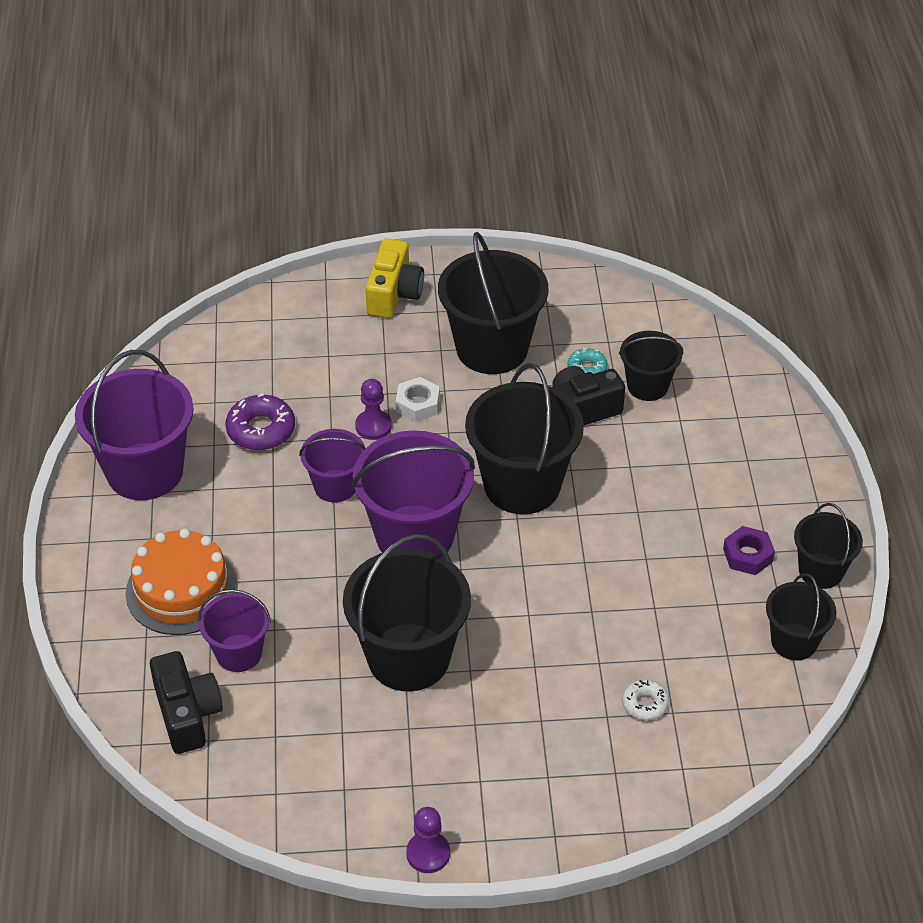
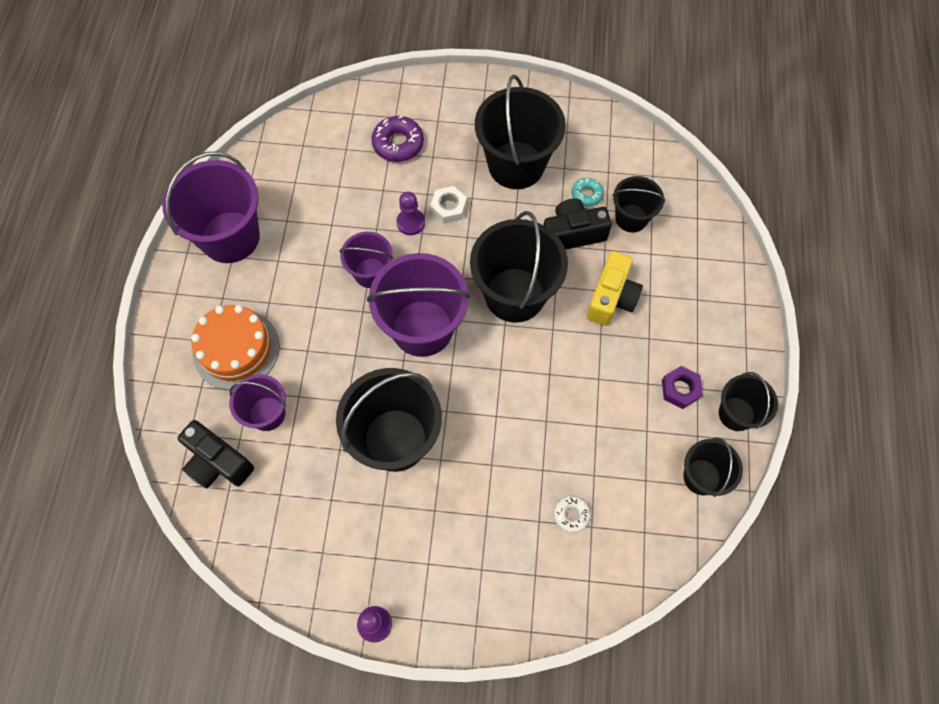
camera: 10 degrees right, 20 degrees up
black camera [150,651,223,754] -> black camera turned 135 degrees clockwise [178,420,254,489]
purple donut [226,393,295,450] -> purple donut moved to [371,116,424,162]
yellow camera [365,238,424,318] -> yellow camera moved to [587,251,643,326]

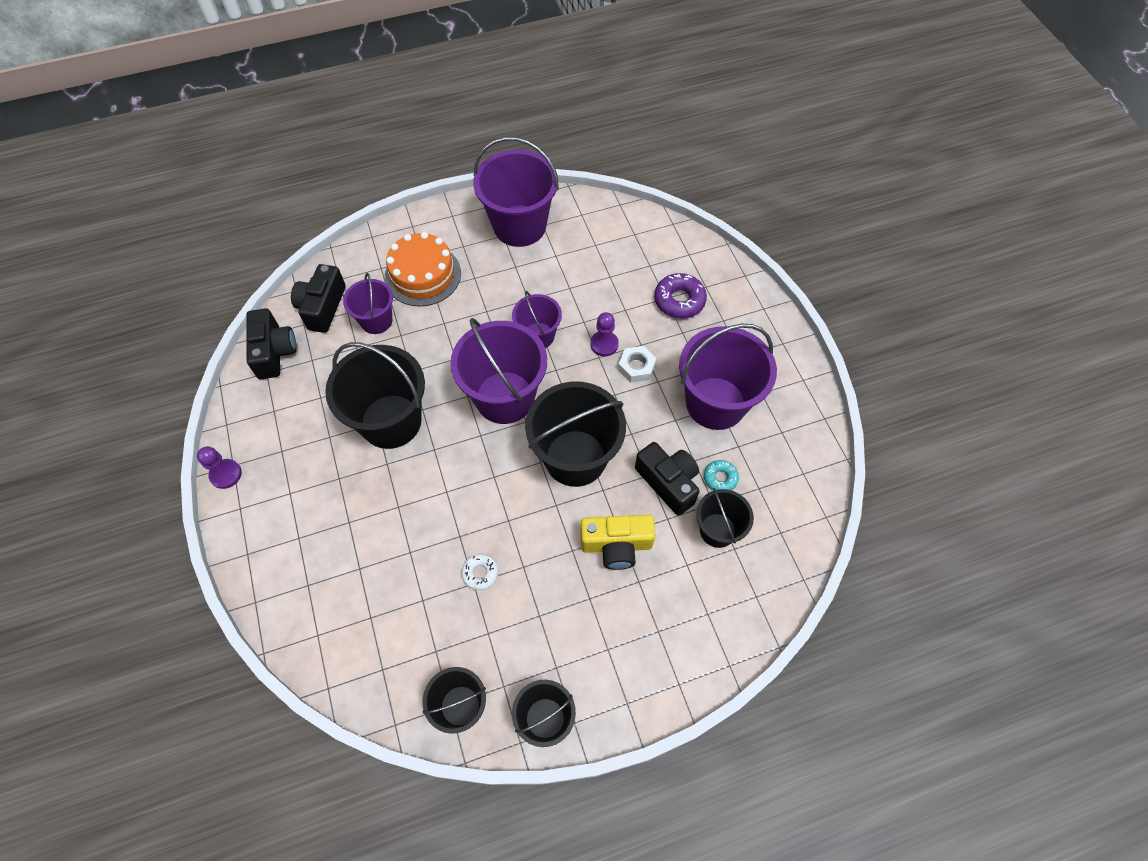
camera: 65 degrees right, 5 degrees down
black bucket [475,75,566,189] -> purple bucket [679,324,777,430]
white donut [553,495,591,533] -> white donut moved to [461,554,498,590]
purple nut [662,366,703,409] -> none
none -> black camera [247,308,297,379]

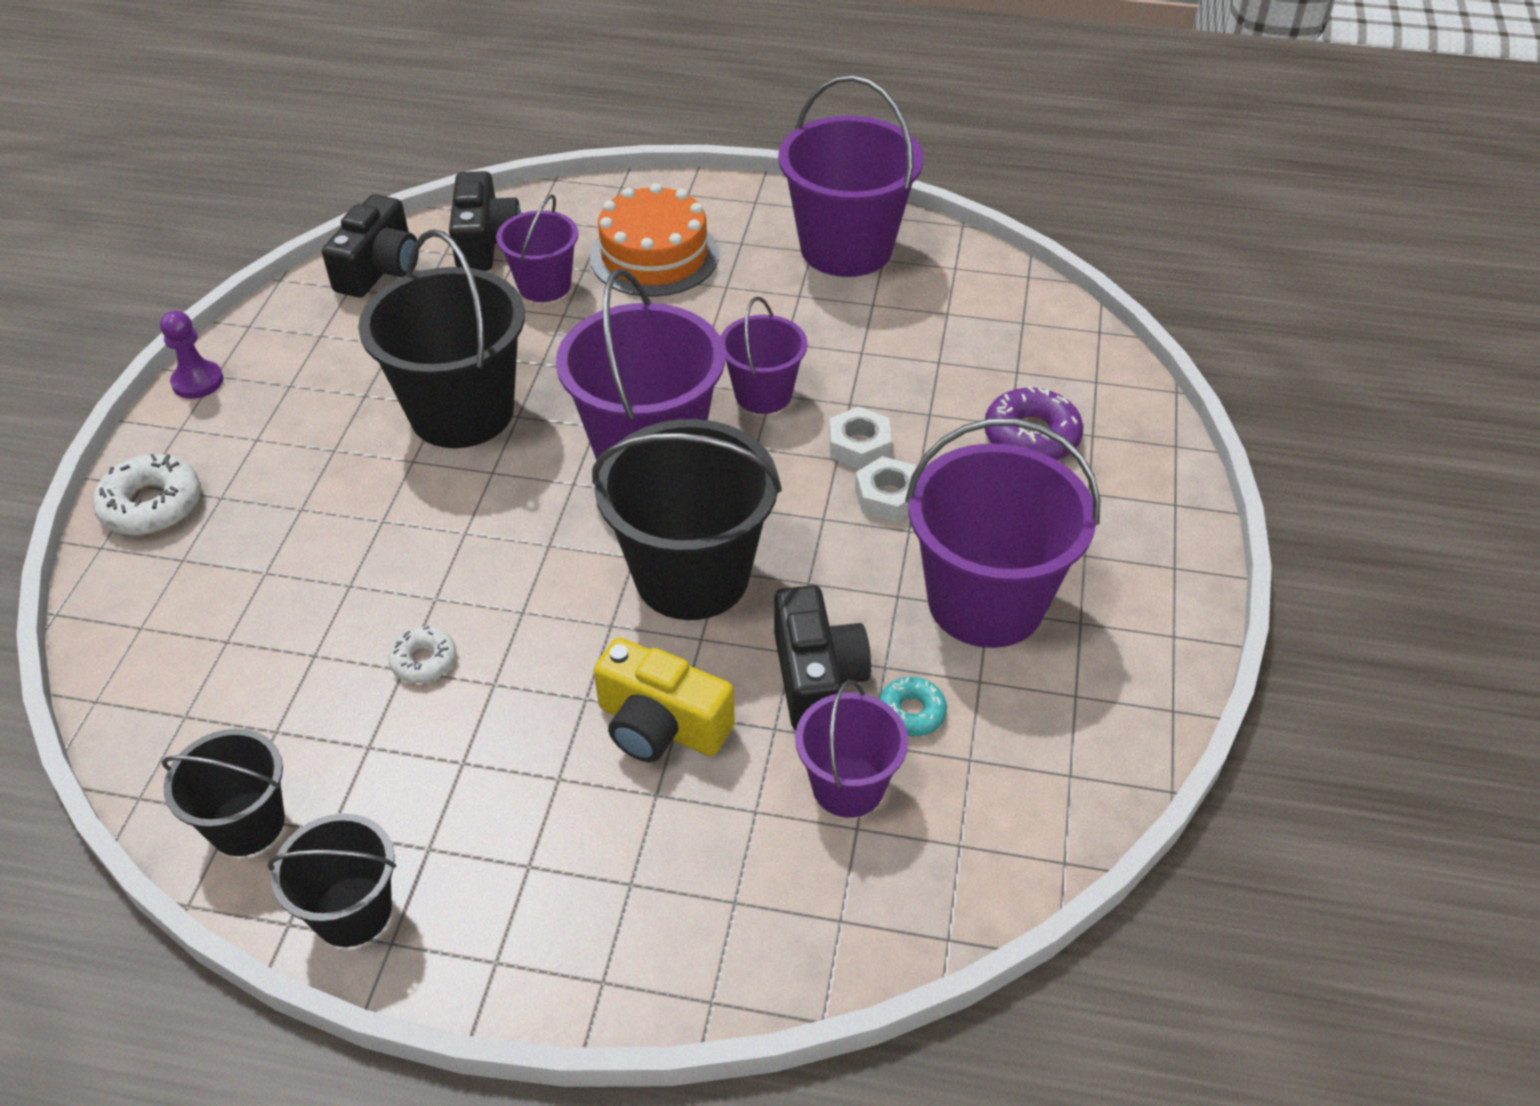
camera: 30 degrees right, 15 degrees down
black camera [291,264,346,333] -> black camera turned 135 degrees clockwise [449,171,521,271]
purple pawn [590,312,619,357] -> white nut [829,406,891,469]
black bucket [696,488,754,548] -> purple bucket [795,680,908,818]
none -> white donut [93,454,201,535]

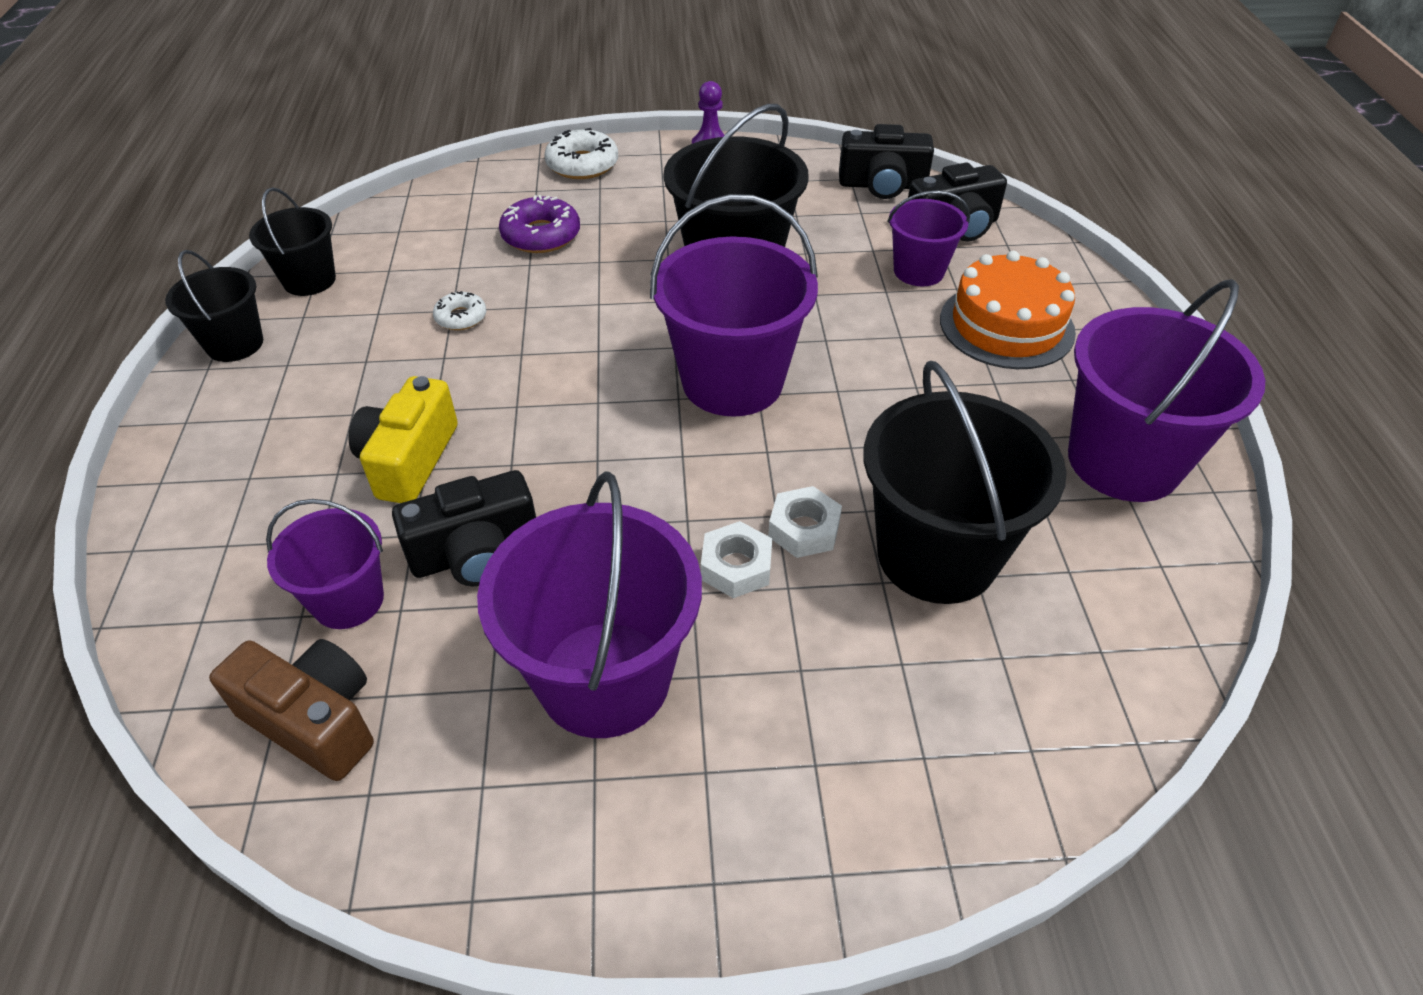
camera: 75 degrees right, 0 degrees up
black bucket [592,419,782,620] -> black bucket moved to [863,361,1066,604]
purple bucket [720,297,807,414] -> none
turquoise donut [879,677,947,737] -> none
purple donut [985,386,1083,460] -> purple donut moved to [499,195,580,253]
none -> brown camera [209,639,374,781]

